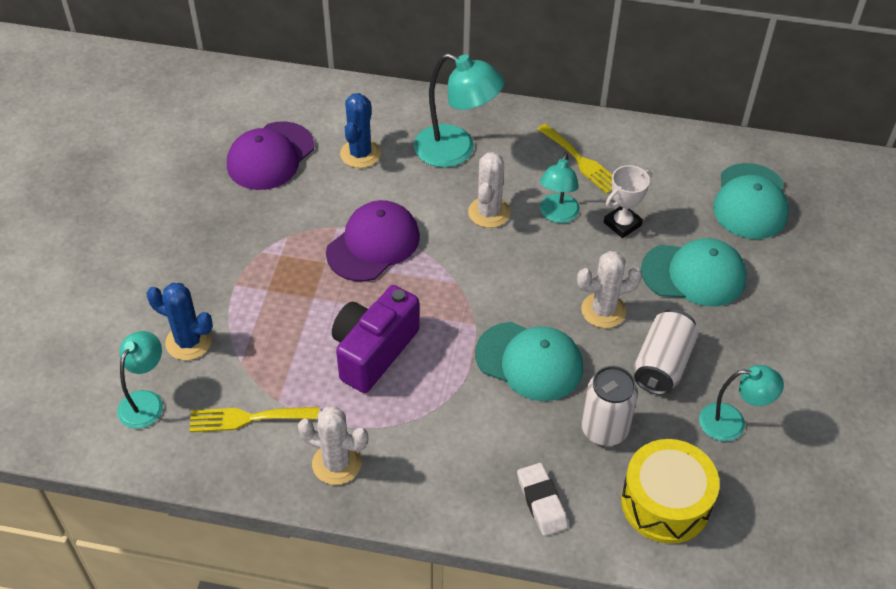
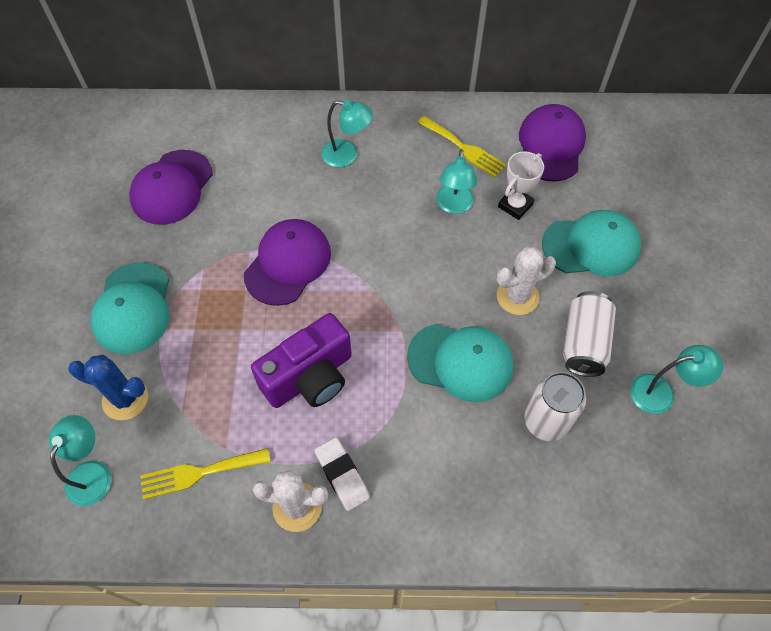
camera: 10 degrees left, 10 degrees up
purple camera [332,285,420,393] -> purple camera turned 150 degrees counterclockwise [251,313,352,408]
blue cactus [340,93,381,168] -> none
turquoise lamp [414,53,505,168] -> turquoise lamp [321,100,373,167], size x0.63
white cactus [468,152,510,228] -> none
white eraser [517,463,568,536] -> white eraser moved to [314,438,370,511]
yellow drum [621,439,720,544] -> none
turquoise cap [713,163,789,239] -> turquoise cap moved to [90,262,170,354]
none -> purple cap [519,104,586,181]

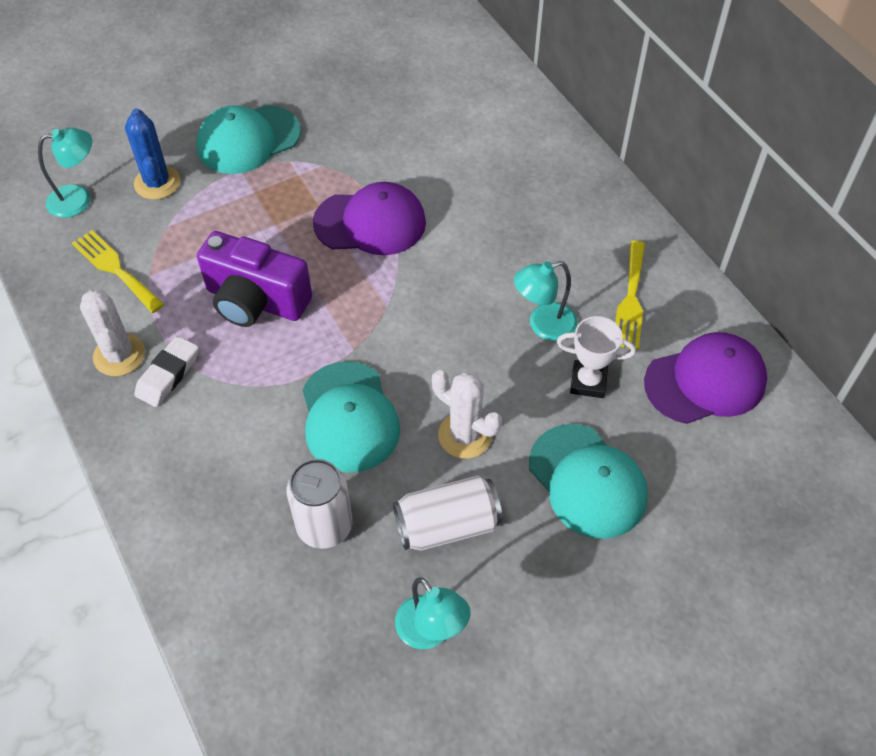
camera: 60 degrees right, 5 degrees down
purple cap [129,150,213,225] -> none
turquoise lamp [321,100,373,167] -> none

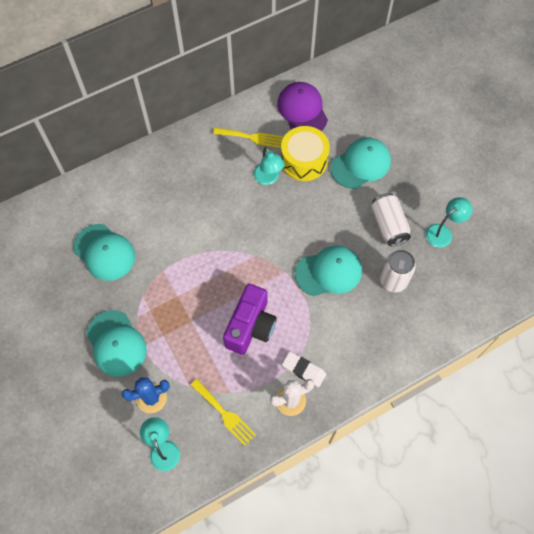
camera: 90 degrees left, 10 degrees up
yellow fork [72,230,164,313] -> yellow fork turned 90 degrees counterclockwise [191,379,256,446]
purple cap [313,182,426,255] -> none
white cactus [432,370,502,459] -> none
white trophy [557,316,636,398] -> yellow drum [281,126,330,181]
none -> turquoise cap [73,224,135,281]

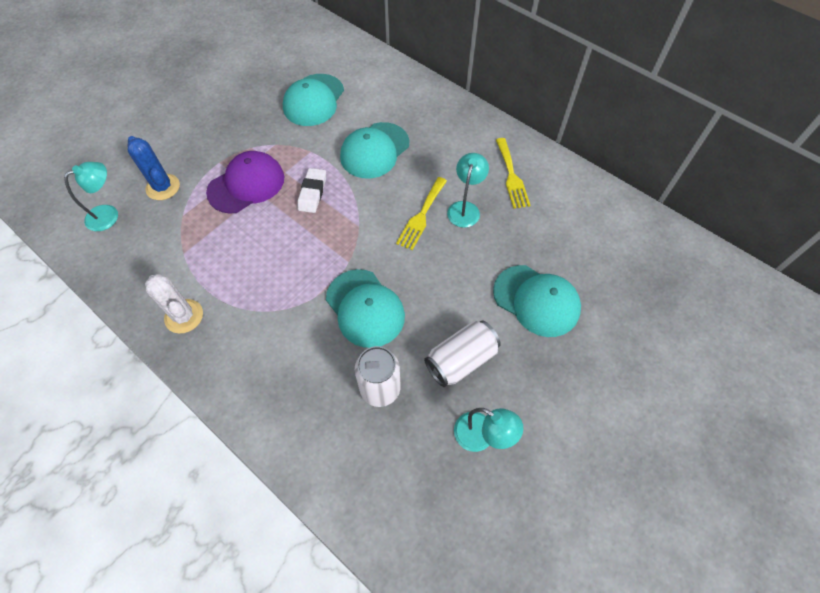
camera: 70 degrees right, 5 degrees down
turquoise cap [86,310,147,377] -> turquoise cap moved to [340,122,409,179]
yellow fork [191,379,256,446] -> yellow fork moved to [396,177,447,250]
purple camera [223,284,277,355] -> none
turquoise lamp [254,146,285,185] -> turquoise lamp turned 150 degrees clockwise [447,153,489,228]
purple cap [277,82,328,131] -> purple cap moved to [206,151,285,214]
yellow drum [281,126,330,181] -> none
white eraser [282,352,326,387] -> white eraser moved to [297,168,326,213]

